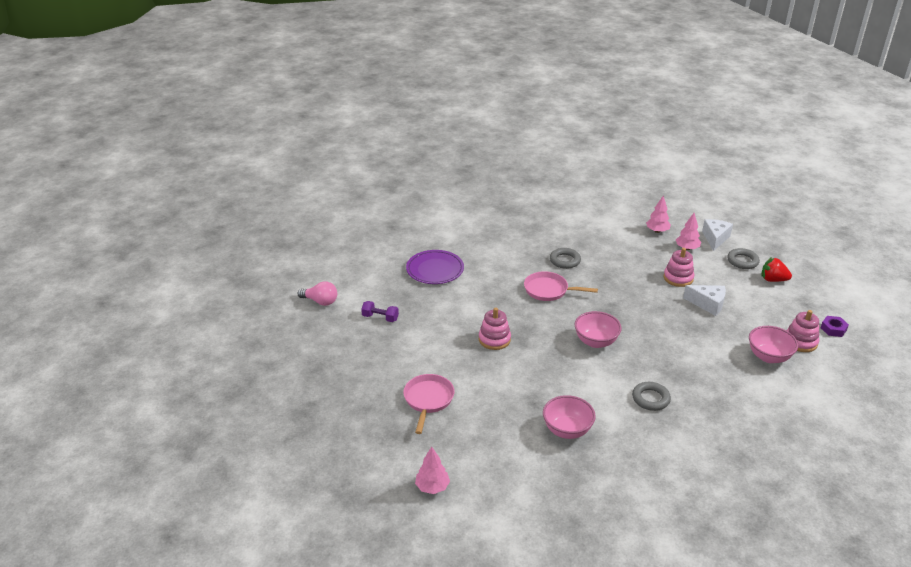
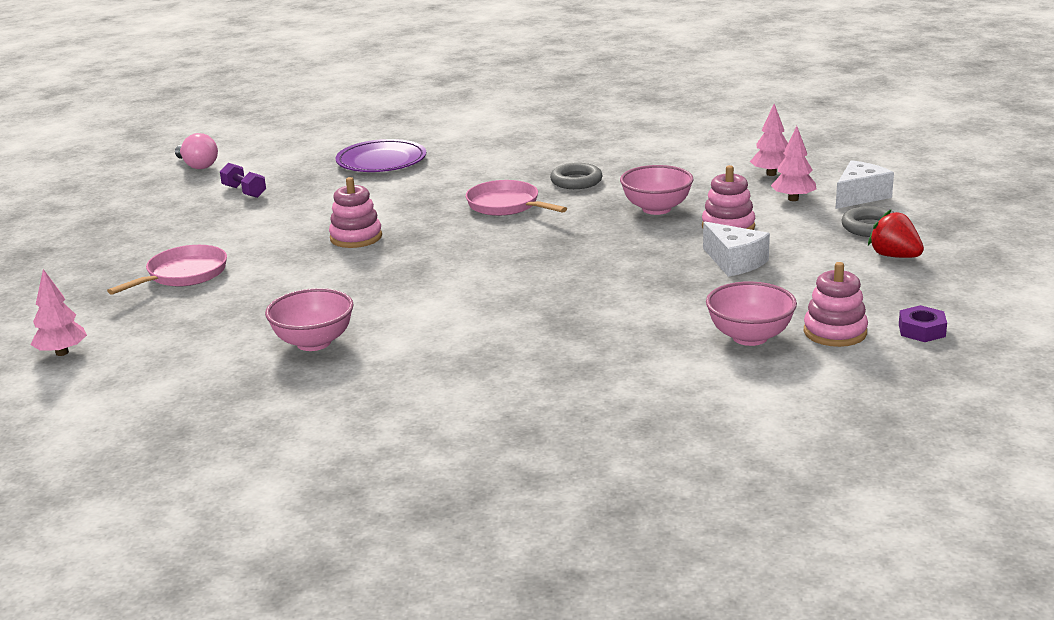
camera: 30 degrees right, 10 degrees down
pink bowl [575,311,622,348] -> pink bowl moved to [620,165,693,215]
grey ring [632,382,671,411] -> none

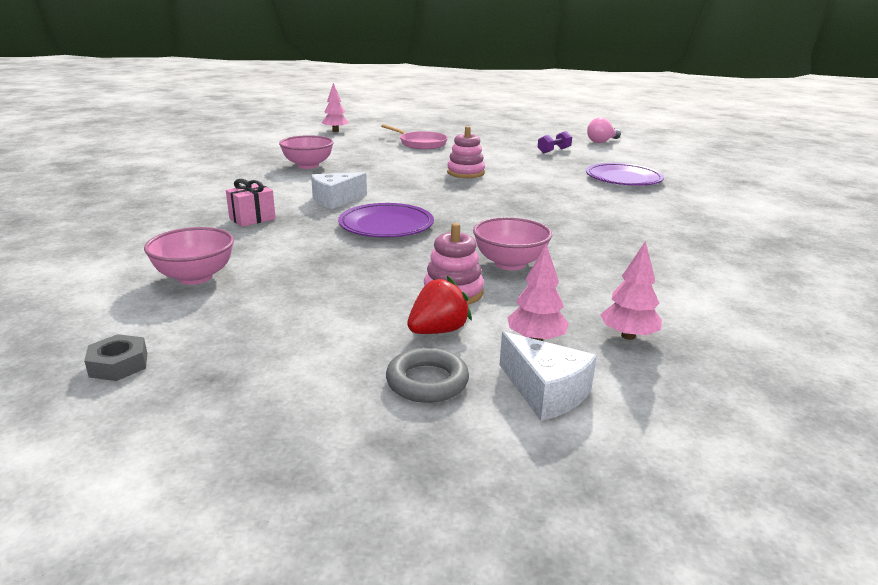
camera: 90 degrees right, 0 degrees up
pink pan [466,180,567,216] -> none
grey ring [550,163,602,189] -> none
white cheese [703,222,770,277] -> white cheese moved to [311,172,367,209]
pink stacking toy [804,262,868,347] -> none
red strawberry [868,209,924,258] -> red strawberry moved to [407,276,472,334]
purple nut [899,305,947,342] -> grey nut [84,334,147,381]
none -> pink gift [226,179,276,227]
none -> purple plate [338,203,434,237]

